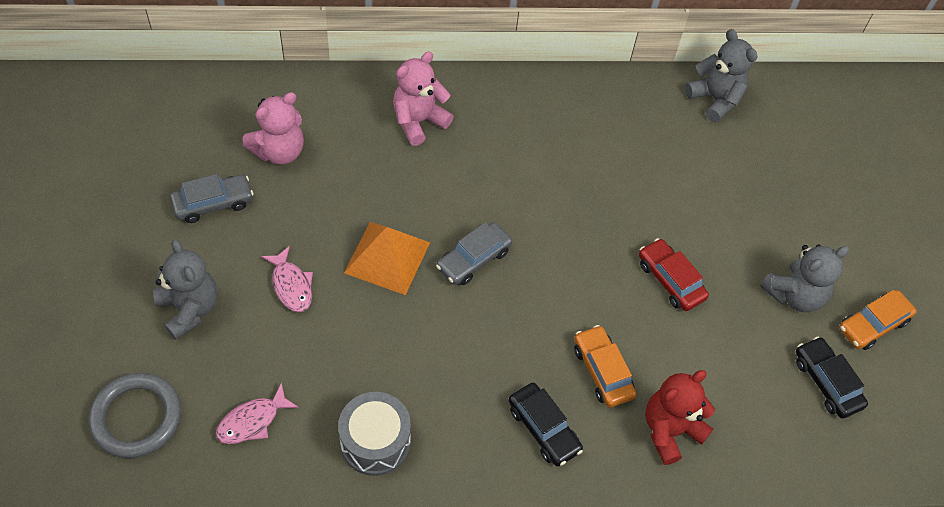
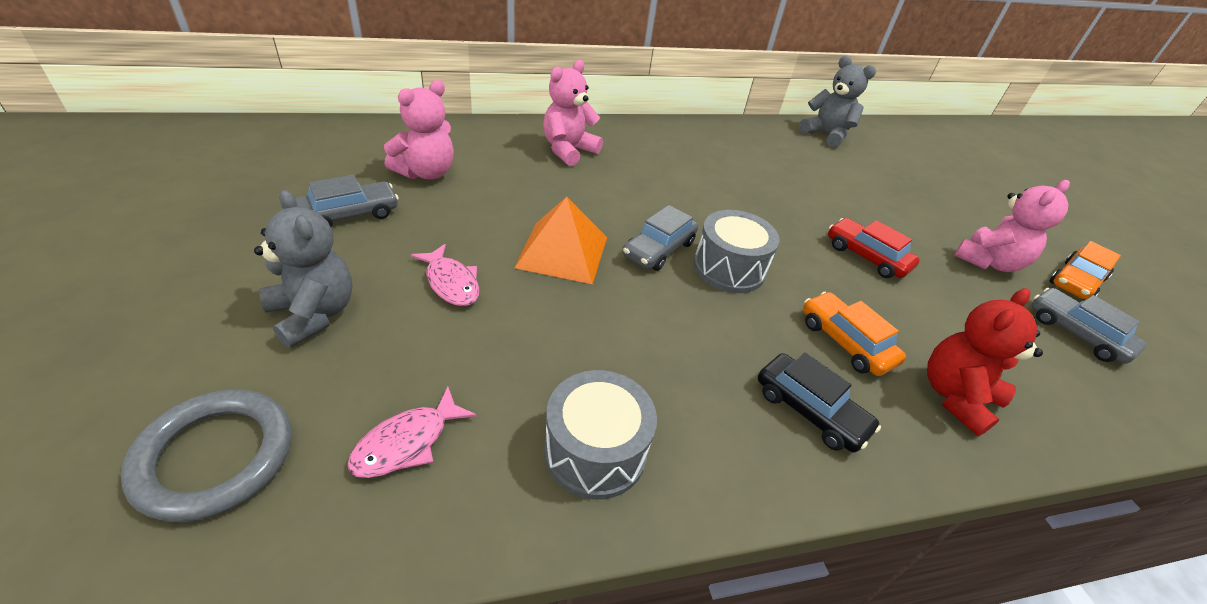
camera: 10 degrees left, 15 degrees down
grey teddy bear [760,244,849,312] -> pink teddy bear [954,180,1070,272]
black car [796,337,868,418] -> grey car [1032,288,1146,364]
none -> grey drum [693,210,780,293]

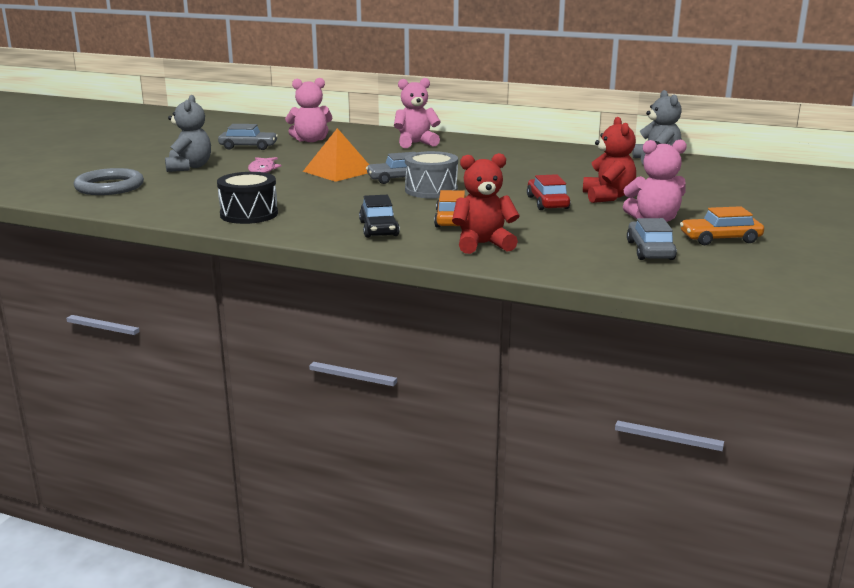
camera: 40 degrees right, 20 degrees down
pink fish [347,387,477,478] -> none
grey drum [544,370,657,500] -> black drum [217,172,278,224]
none -> red teddy bear [583,117,636,203]

